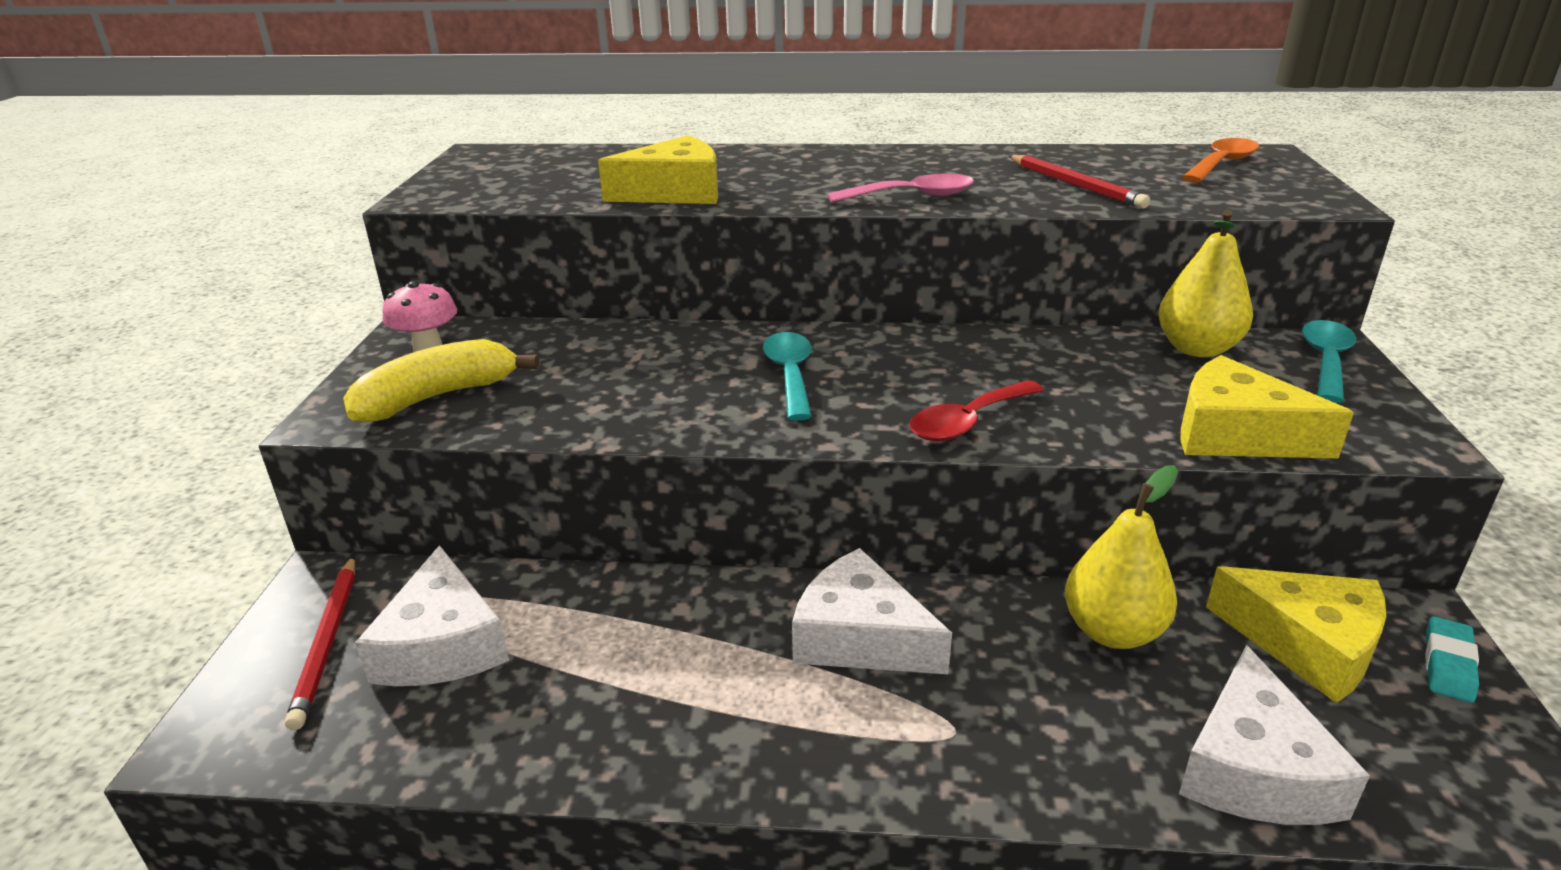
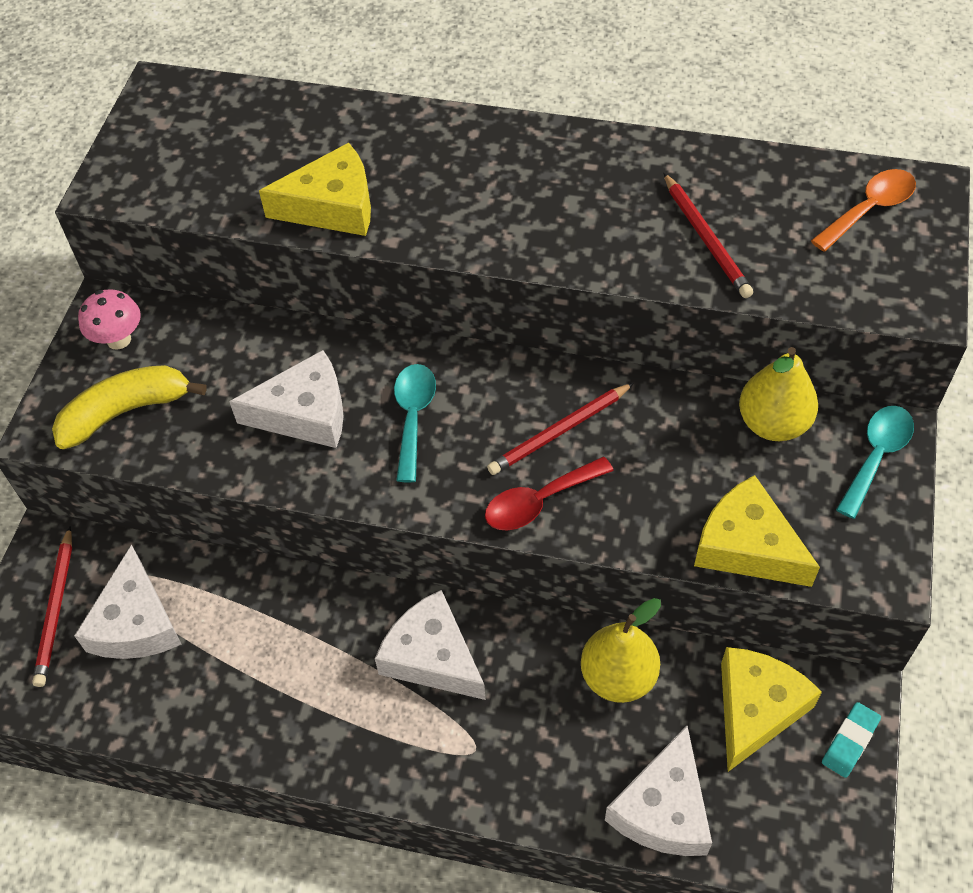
camera: 10 degrees right, 25 degrees up
pink spoon [828,173,974,203] -> none
yellow cheese [1206,566,1386,703] -> yellow cheese turned 105 degrees counterclockwise [721,647,822,772]
none -> white cheese [229,350,343,448]
none -> red pencil [487,383,634,475]

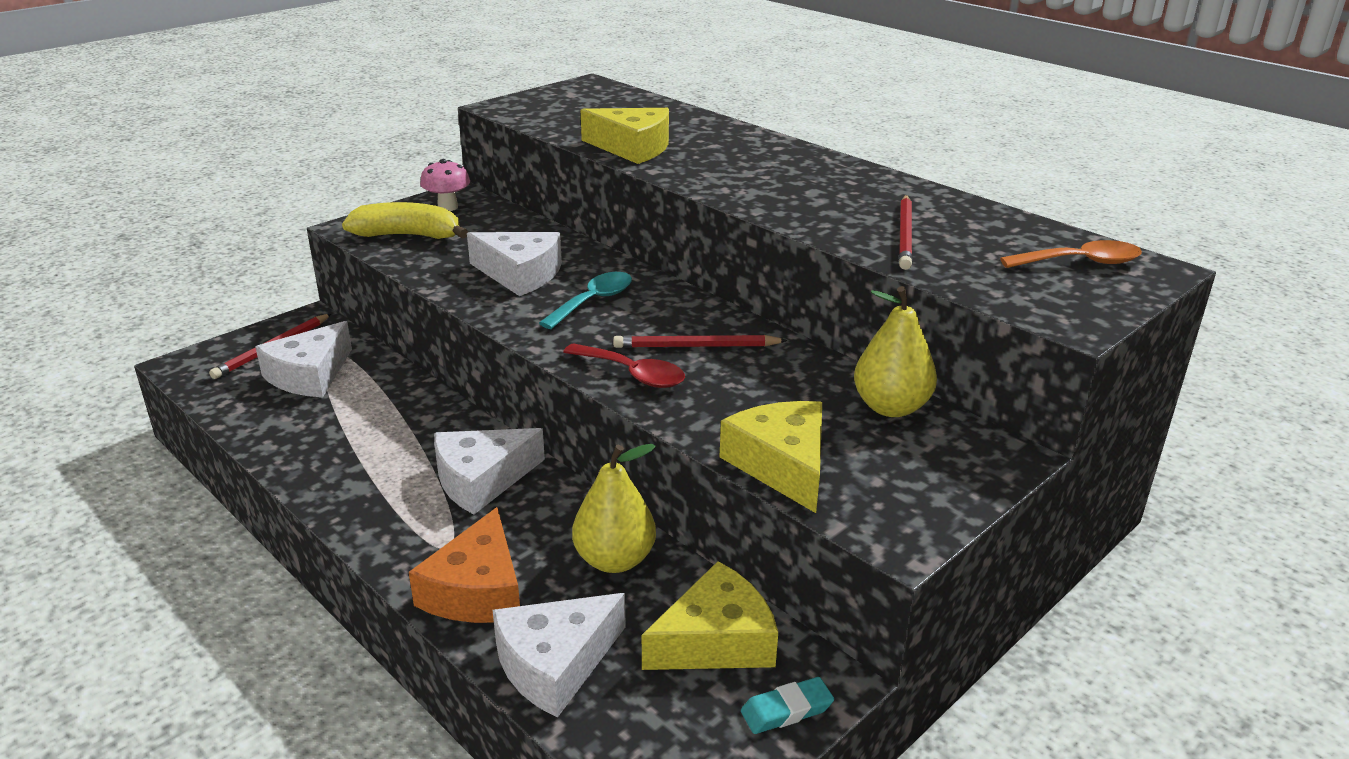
camera: 30 degrees right, 25 degrees down
white cheese [375,590,486,700] -> white cheese turned 105 degrees counterclockwise [434,428,545,515]
red spoon [485,457,614,531] -> red spoon turned 150 degrees counterclockwise [563,343,685,388]
turquoise spoon [836,406,914,519] -> none
none -> orange cheese [409,507,520,623]

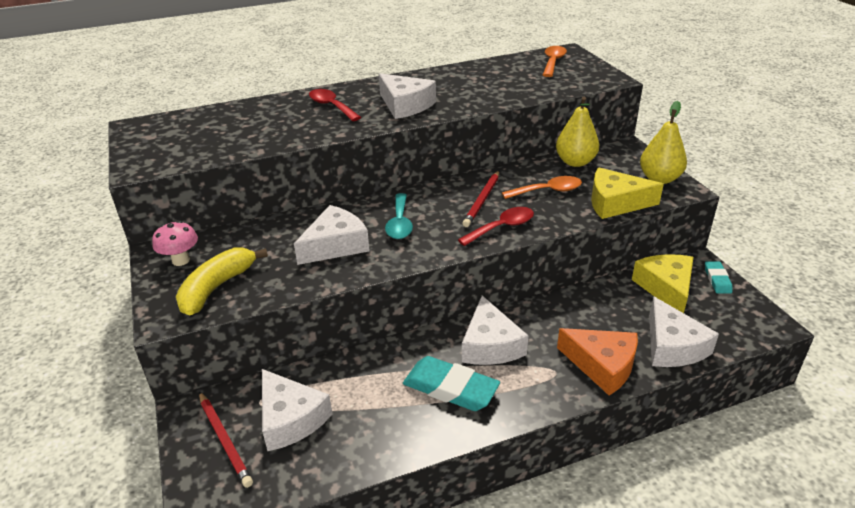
camera: 65 degrees left, 5 degrees up
turquoise spoon [539,272,632,329] -> turquoise spoon turned 150 degrees counterclockwise [385,193,413,239]
yellow pear [572,444,656,573] -> yellow pear moved to [640,101,687,184]
yellow cheese [581,108,669,164] -> none
red pencil [899,195,912,270] -> none
none -> red spoon [309,89,361,121]
none -> white cheese [379,73,436,119]
none -> turquoise eraser [403,356,500,411]
none -> orange spoon [502,176,582,199]

